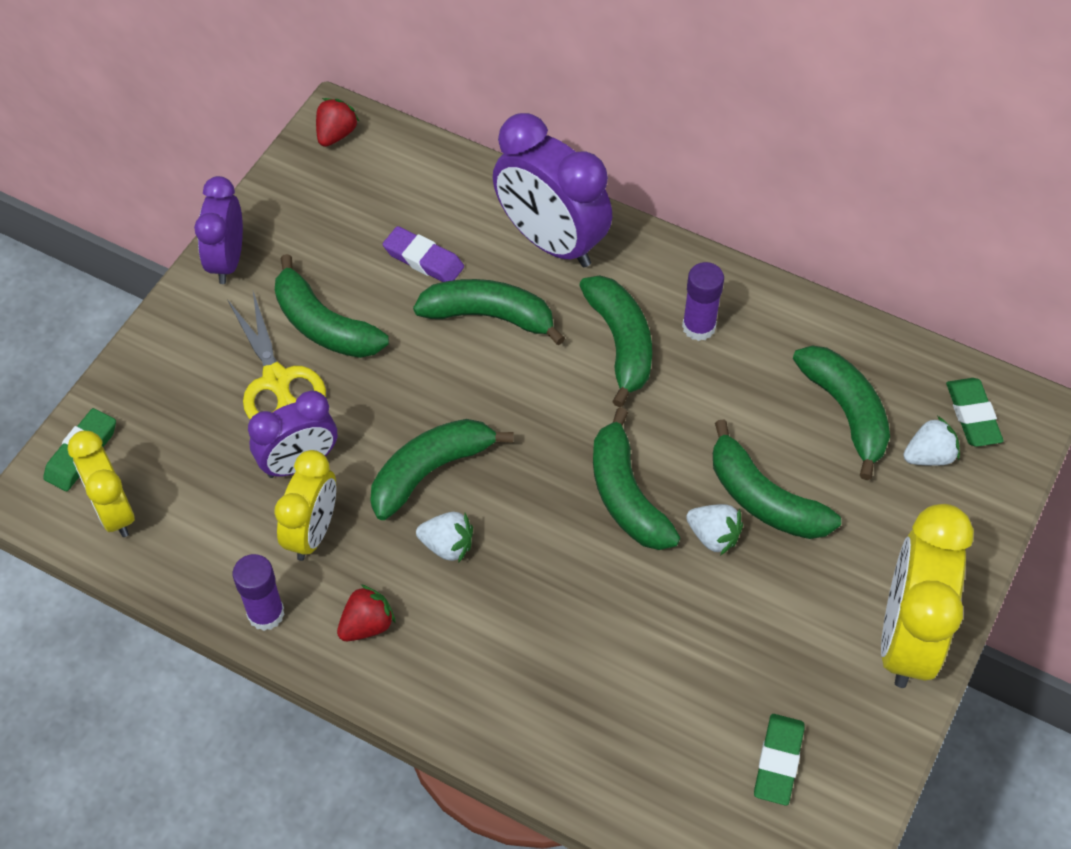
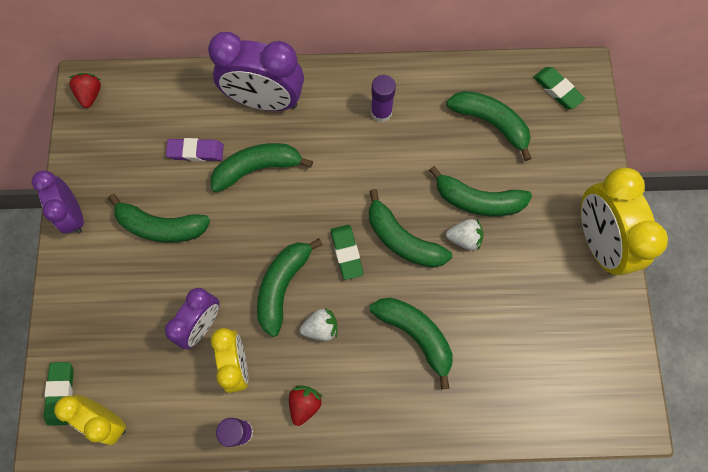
camera: 30 degrees left, 15 degrees up
yellow scissors [227,292,326,419] -> none
green banana [579,275,652,407] -> green banana moved to [370,298,452,389]
green eraser [754,714,805,805] -> green eraser moved to [331,225,364,280]
white strawberry [903,416,960,466] -> none

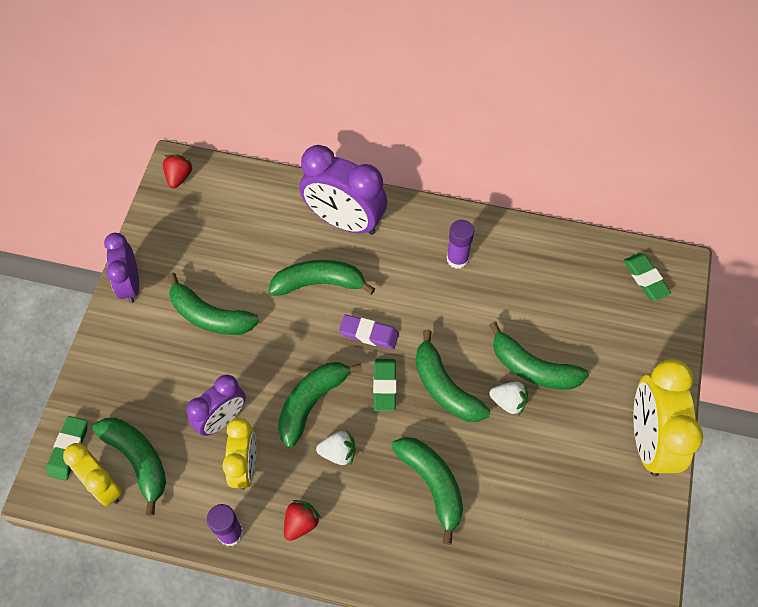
camera: 15 degrees right, 10 degrees down
purple eraser [166,138,224,161] -> purple eraser moved to [339,315,399,350]
green banana [446,91,532,161] -> green banana moved to [92,418,166,516]

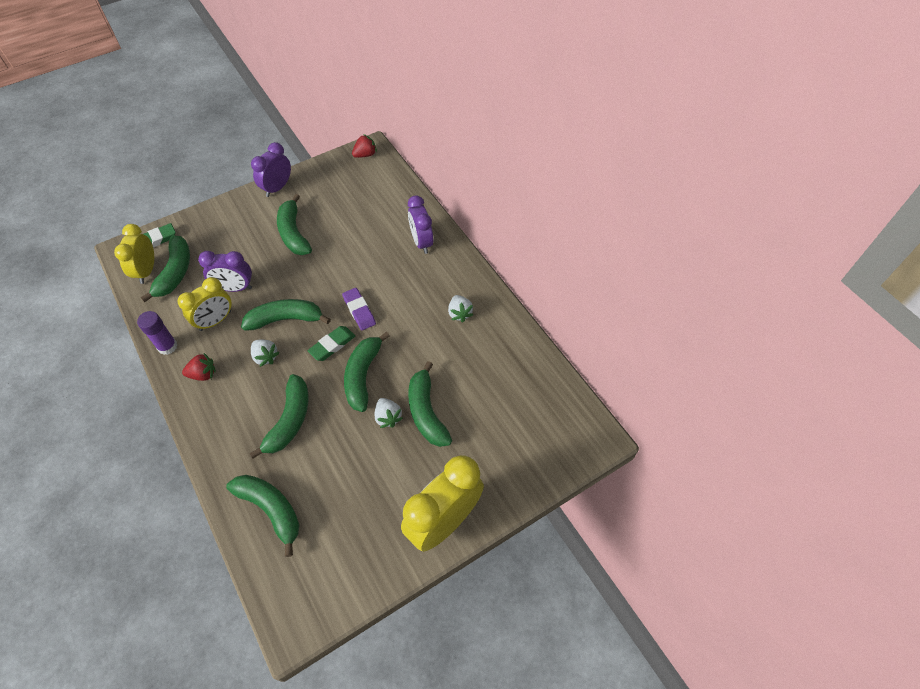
camera: 45 degrees right, 5 degrees down
green banana [269,260,375,296] -> green banana moved to [226,475,299,557]
purple clock [300,145,387,235] -> purple clock [408,195,433,254], size x0.63
purple glue stick [447,220,474,269] -> white strawberry [448,295,473,322]
green eraser [623,253,671,301] -> none

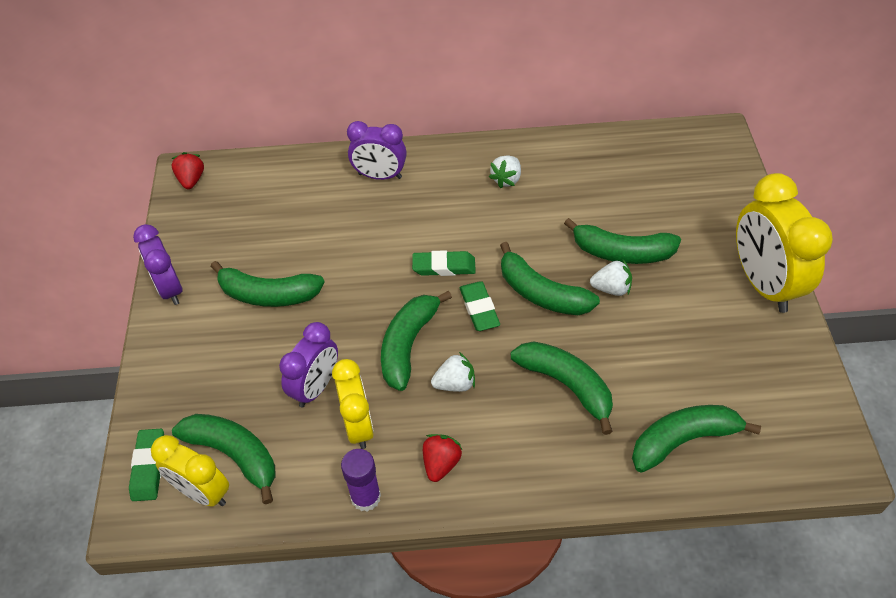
camera: 60 degrees left, 5 degrees down
purple eraser [342,288,376,330] -> green eraser [412,250,476,276]
white strawberry [448,295,473,322] -> white strawberry turned 105 degrees clockwise [489,156,521,188]

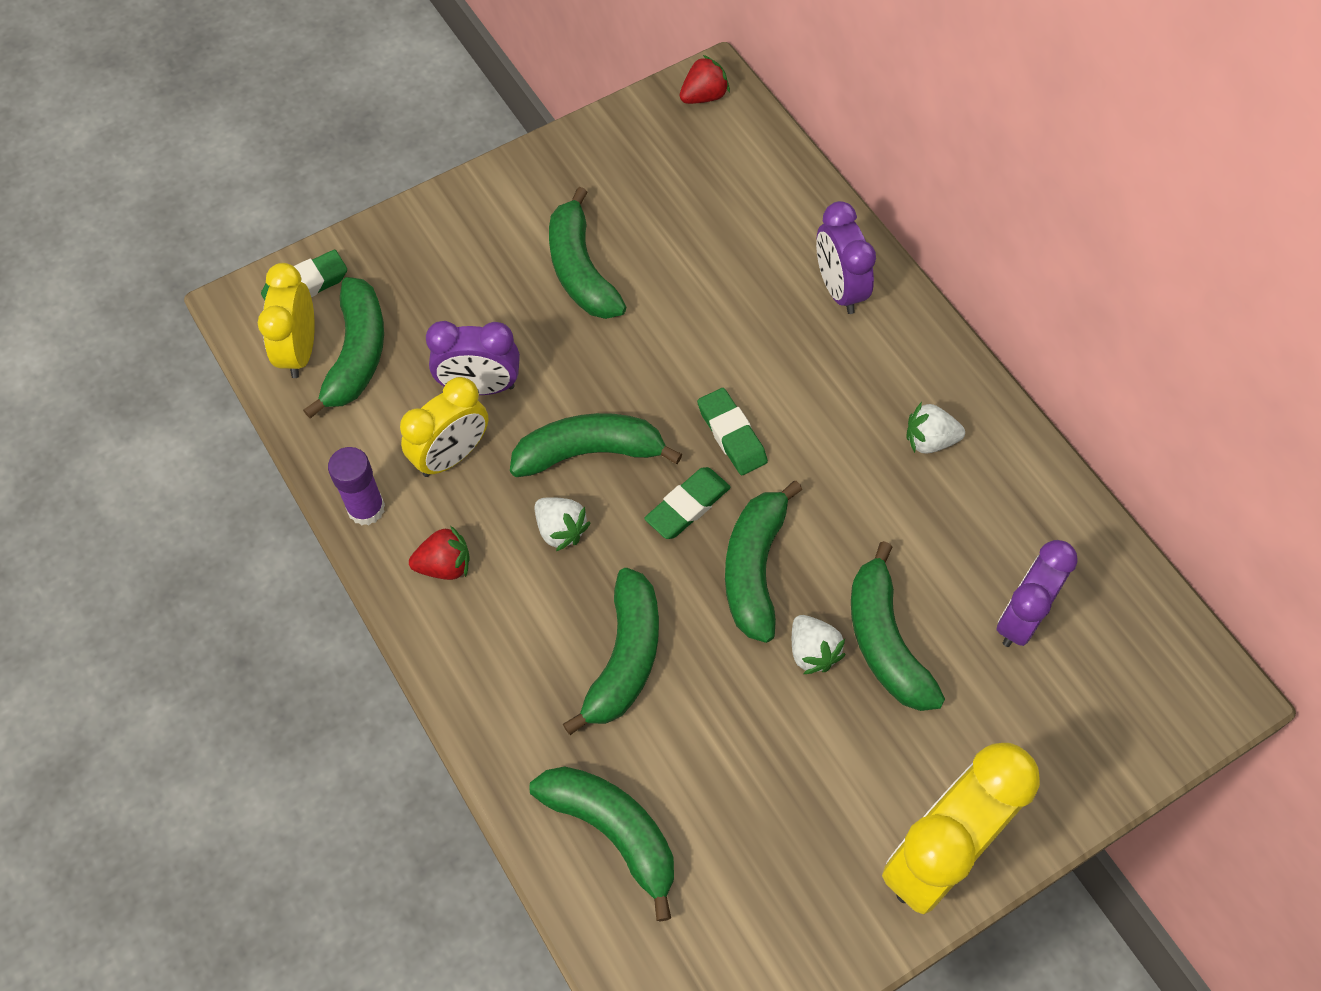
camera: 60 degrees right, 10 degrees up
purple clock [133,224,183,305] -> purple clock moved to [997,540,1078,647]

